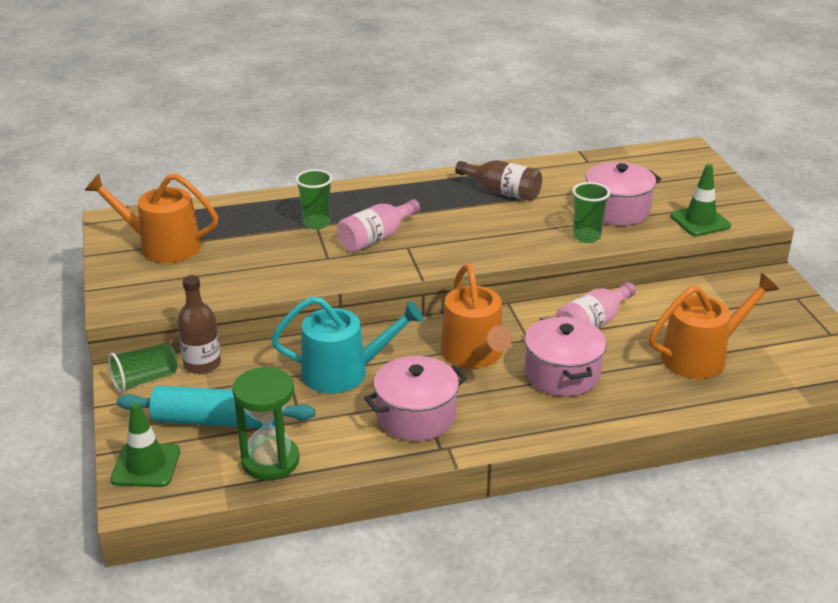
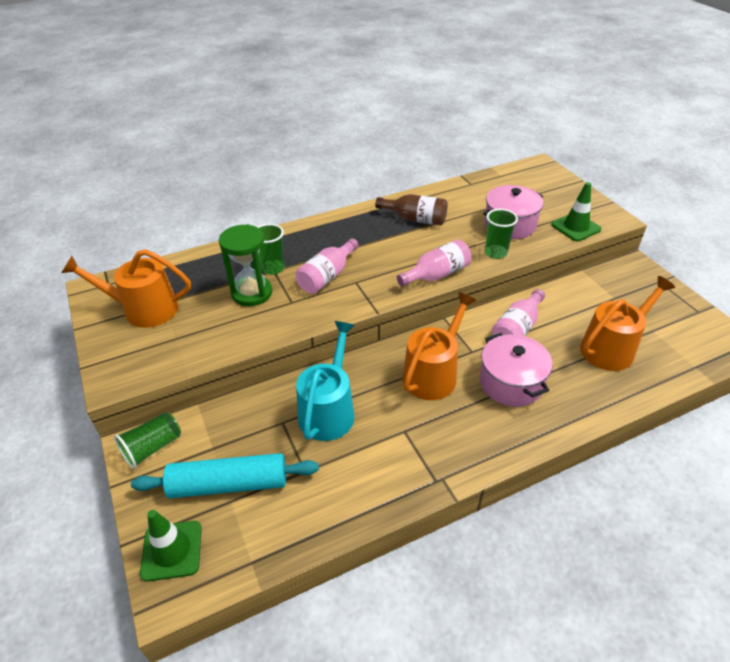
camera: 10 degrees left, 10 degrees up
brown bottle [177,275,221,374] -> none
green hourglass [232,367,300,480] -> green hourglass moved to [219,224,272,306]
turquoise watering can [271,296,423,393] -> turquoise watering can turned 60 degrees counterclockwise [296,321,355,441]
pink pot [364,356,467,441] -> none
orange watering can [440,264,512,368] -> orange watering can turned 120 degrees counterclockwise [403,292,477,400]
none -> pink bottle [397,239,471,287]

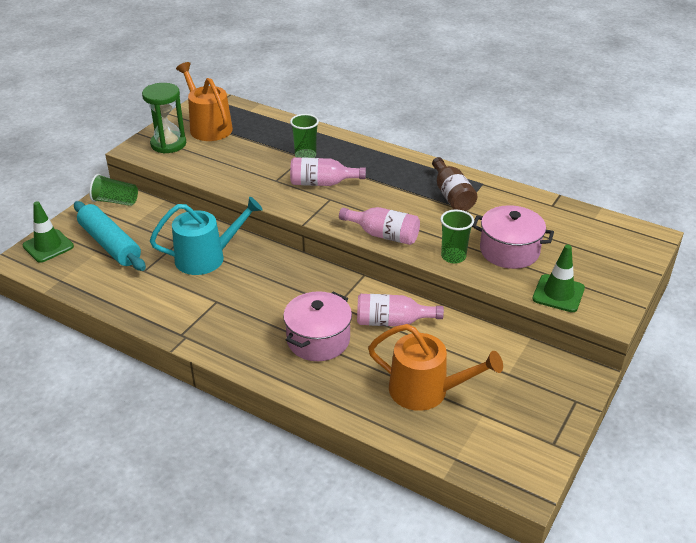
camera: 55 degrees right, 5 degrees down
green hourglass [219,224,272,306] -> green hourglass moved to [142,83,186,154]
orange watering can [403,292,477,400] -> none

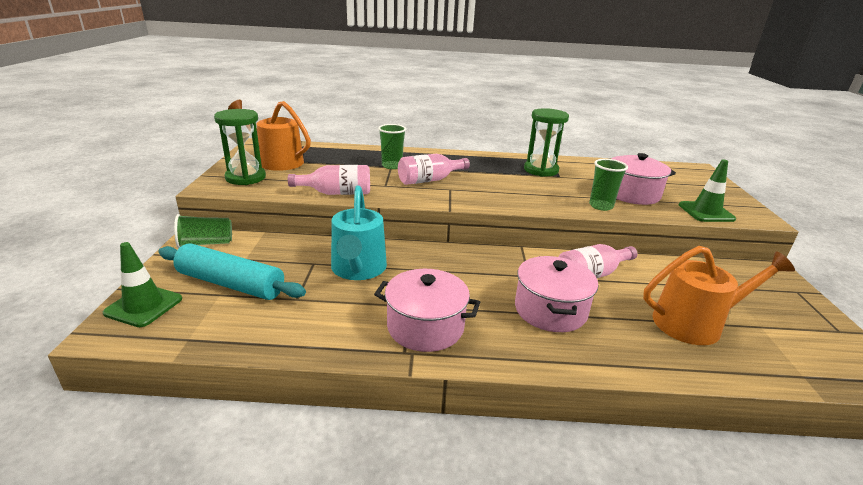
camera: 30 degrees left, 10 degrees down
turquoise watering can [150,197,262,275] -> turquoise watering can turned 135 degrees clockwise [331,185,387,280]
pink bottle [339,207,420,245] -> pink bottle moved to [288,165,370,195]
brown bottle [432,157,477,211] -> green hourglass [524,108,569,177]
none -> pink pot [374,269,480,352]

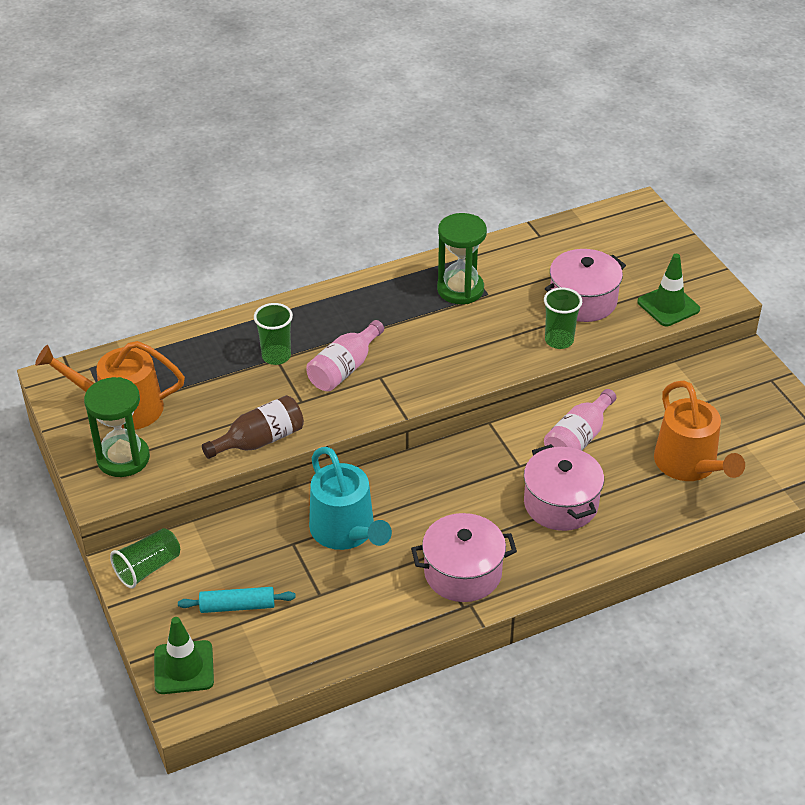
camera: 25 degrees left, 15 degrees up
turquoise rolling pin [158,243,306,300] -> turquoise rolling pin [178,587,296,613], size x0.59
pink bottle [288,165,370,195] -> brown bottle [202,395,304,459]
orange watering can [643,246,795,345] -> orange watering can turned 105 degrees clockwise [654,380,745,481]

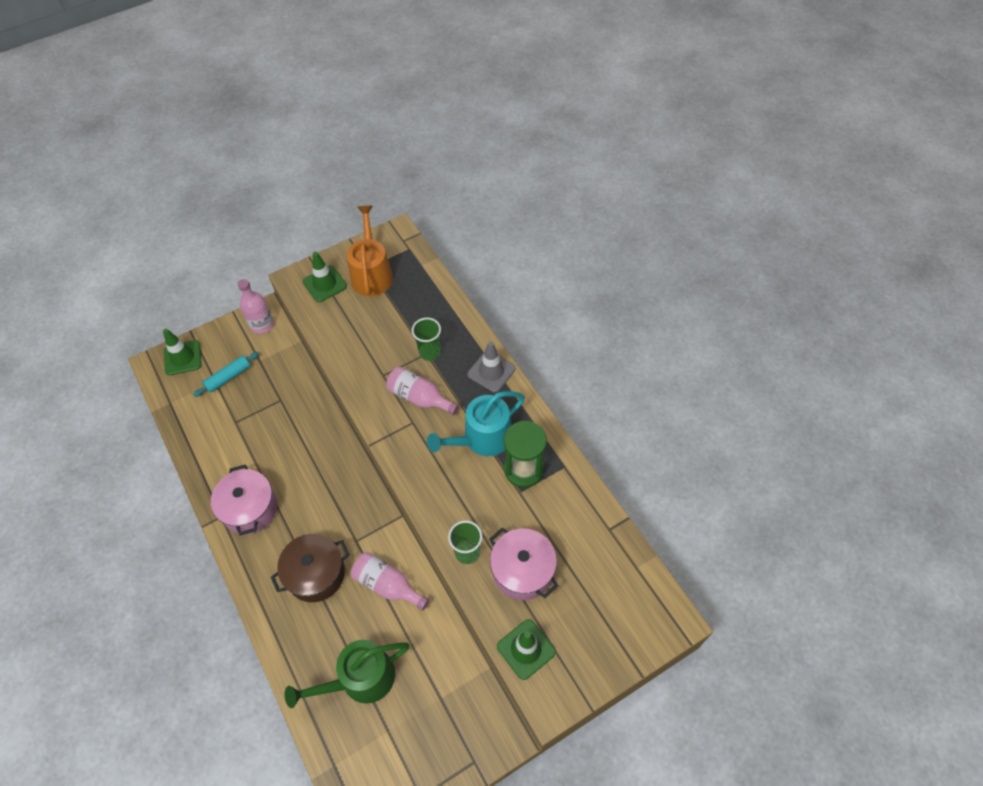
camera: 85 degrees right, 15 degrees up
green hourglass [84,377,150,477] -> green traffic cone [303,252,347,302]
green cup [110,528,180,588] -> pink bottle [238,279,274,334]
turquoise rolling pin [178,587,296,613] -> turquoise rolling pin turned 60 degrees clockwise [193,352,259,397]
brown bottle [202,395,304,459] -> none
turquoise watering can [309,447,392,550] -> turquoise watering can moved to [427,391,525,456]
pink pot [524,444,604,531] -> brown pot [271,534,350,602]
orange watering can [654,380,745,481] -> green watering can [285,640,410,708]
none -> grey traffic cone [467,341,516,392]

